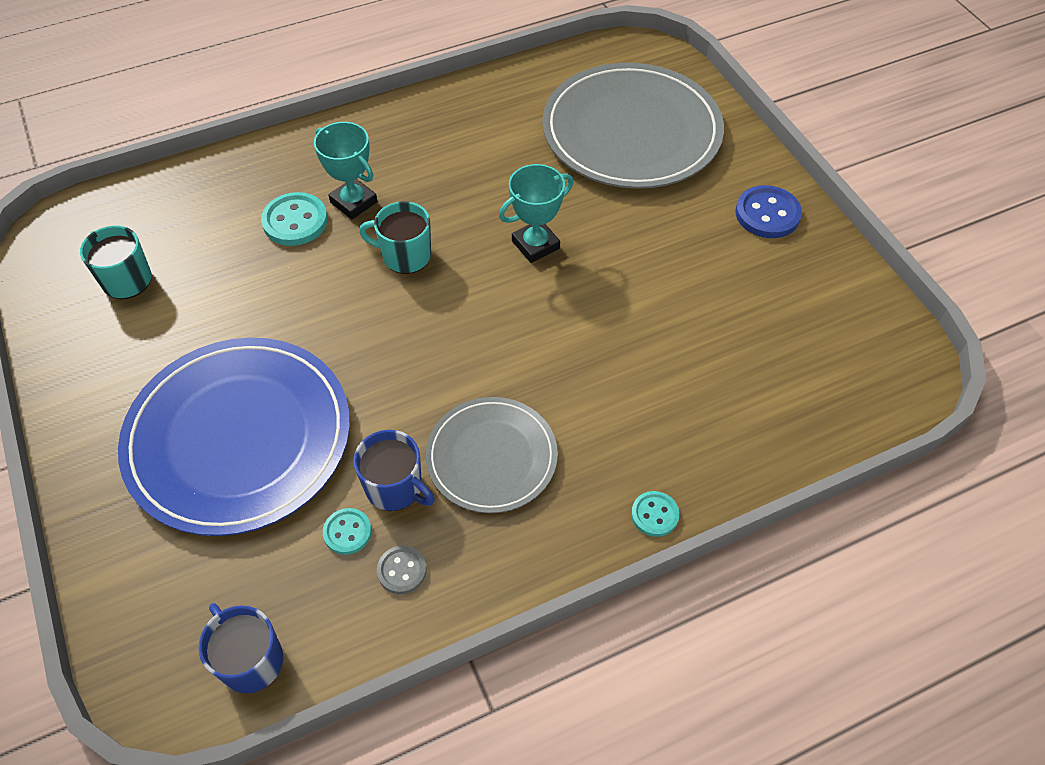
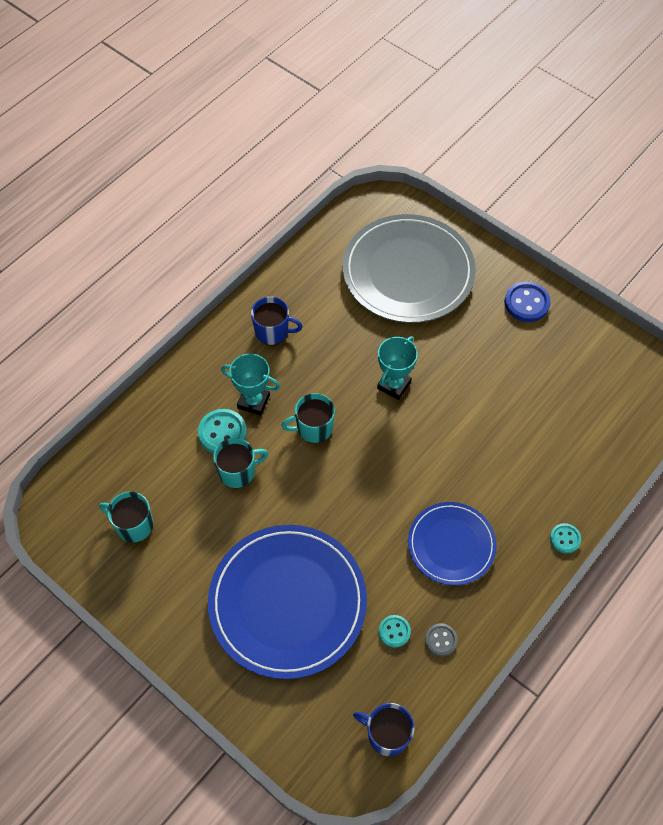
camera: 25 degrees left, 5 degrees up
blue mug [353,430,435,511] -> blue mug moved to [251,297,303,345]
grey plate [426,397,558,513] -> blue plate [408,502,497,586]
none -> turquoise mug [213,438,269,488]

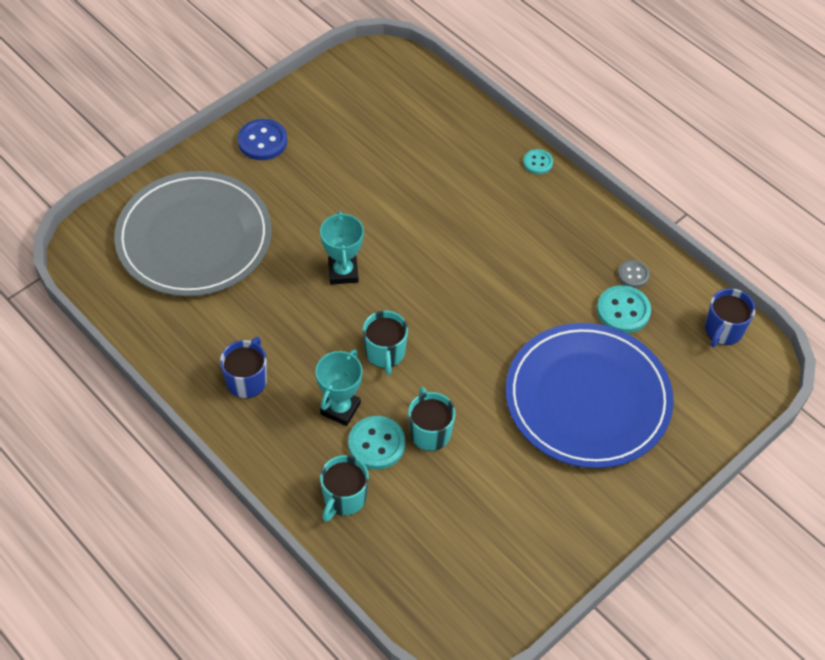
camera: 85 degrees left, 5 degrees down
turquoise mug [99,492,153,543] -> turquoise mug moved to [320,455,369,522]
turquoise trophy [377,336,418,400] -> turquoise trophy turned 45 degrees clockwise [320,211,364,285]
turquoise button [379,615,411,648] -> turquoise button [597,285,651,333], size x1.67
blue plate [408,502,497,586] -> none

